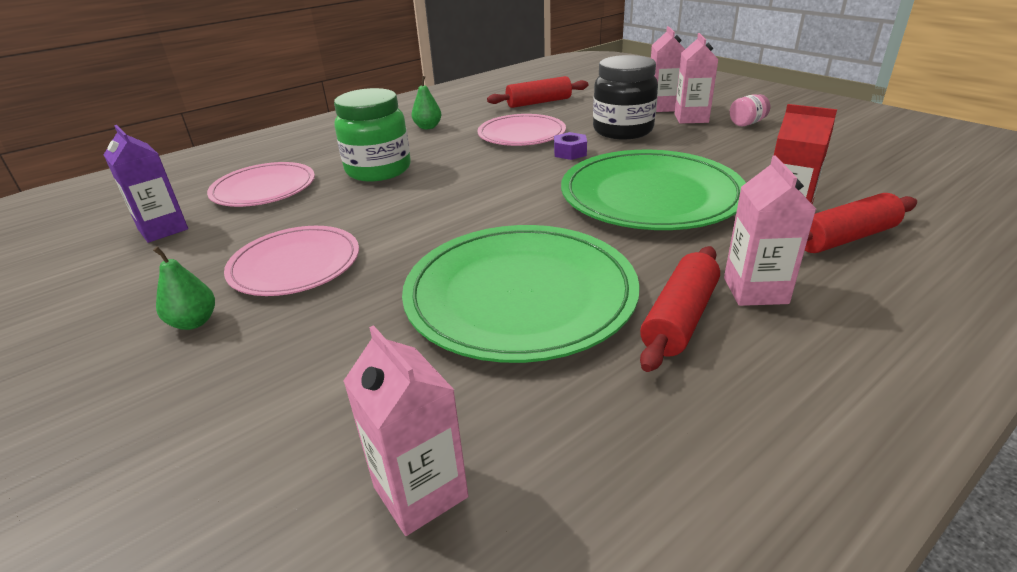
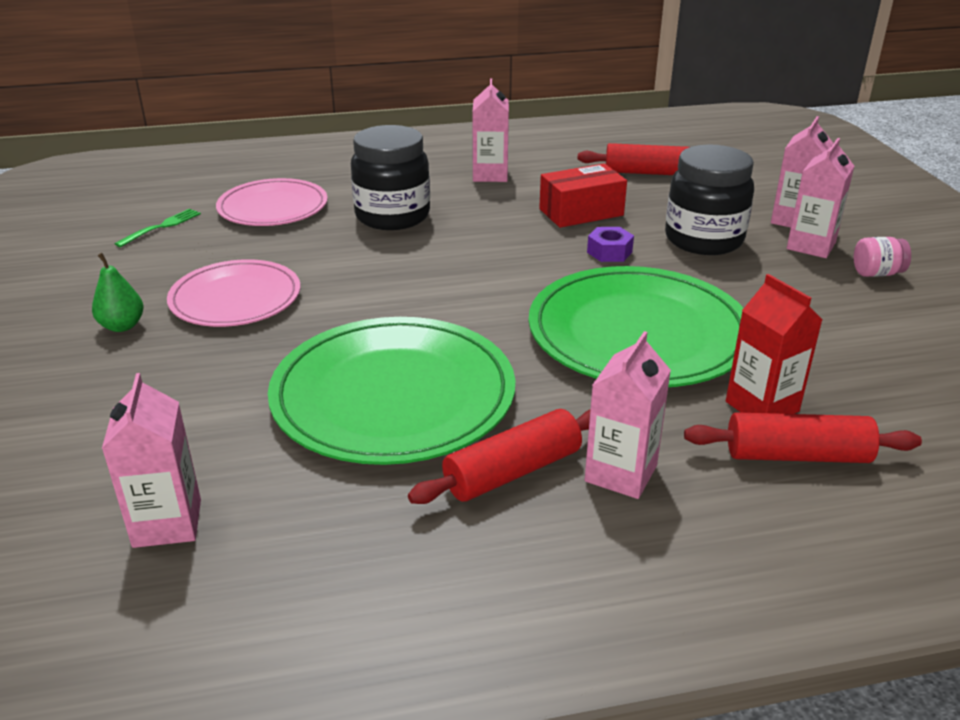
camera: 25 degrees right, 0 degrees up
purple carton [104,125,188,243] -> green fork [114,209,201,247]
green jar [334,88,411,182] -> black jar [351,125,430,230]
green pear [411,76,441,129] -> pink carton [472,79,509,182]
pink plate [477,114,566,146] -> red box [539,164,627,228]

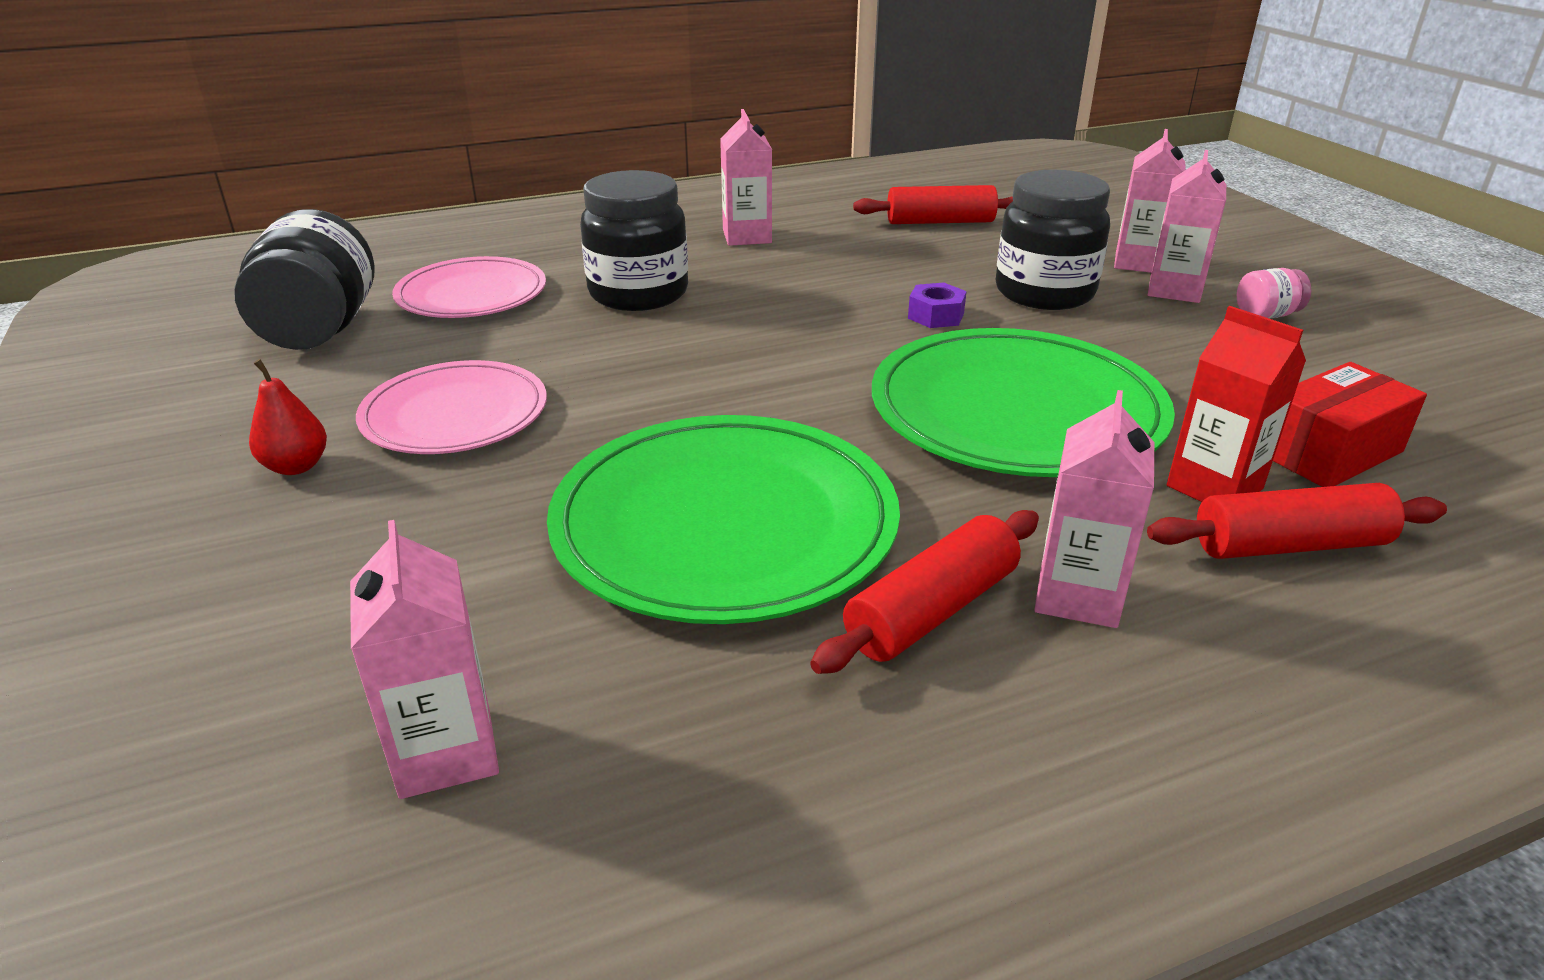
camera: 10 degrees left, 0 degrees up
green pear [92,253,144,332] -> red pear [249,359,327,475]
green fork [114,209,201,247] -> black jar [234,209,374,350]
red box [539,164,627,228] -> red box moved to [1273,362,1427,487]

